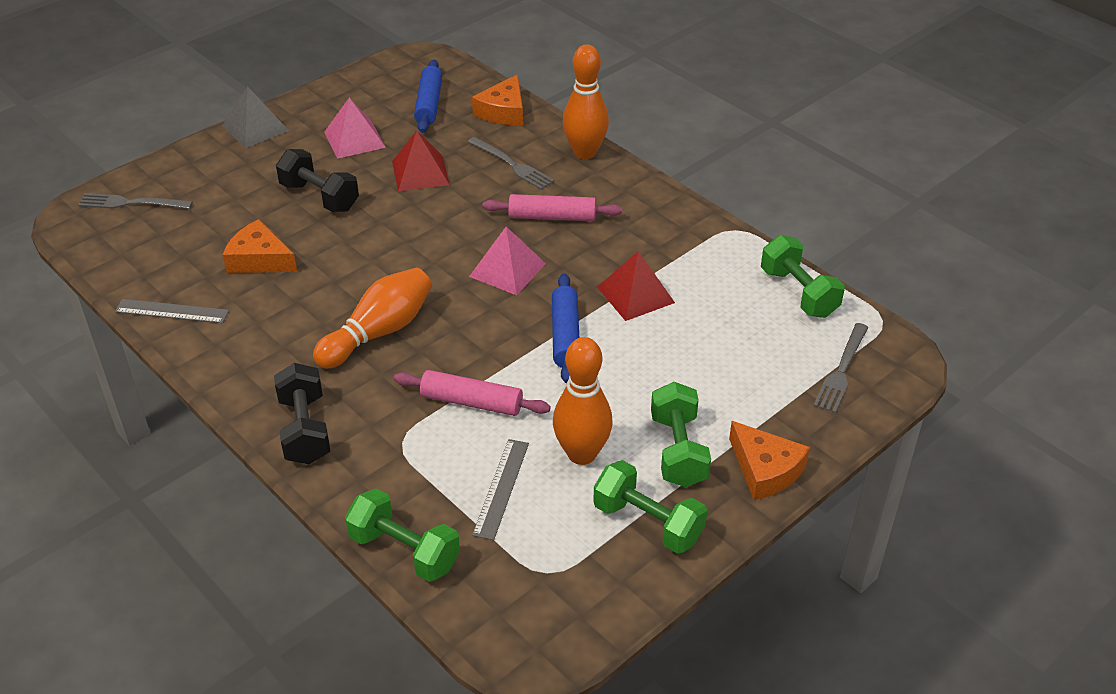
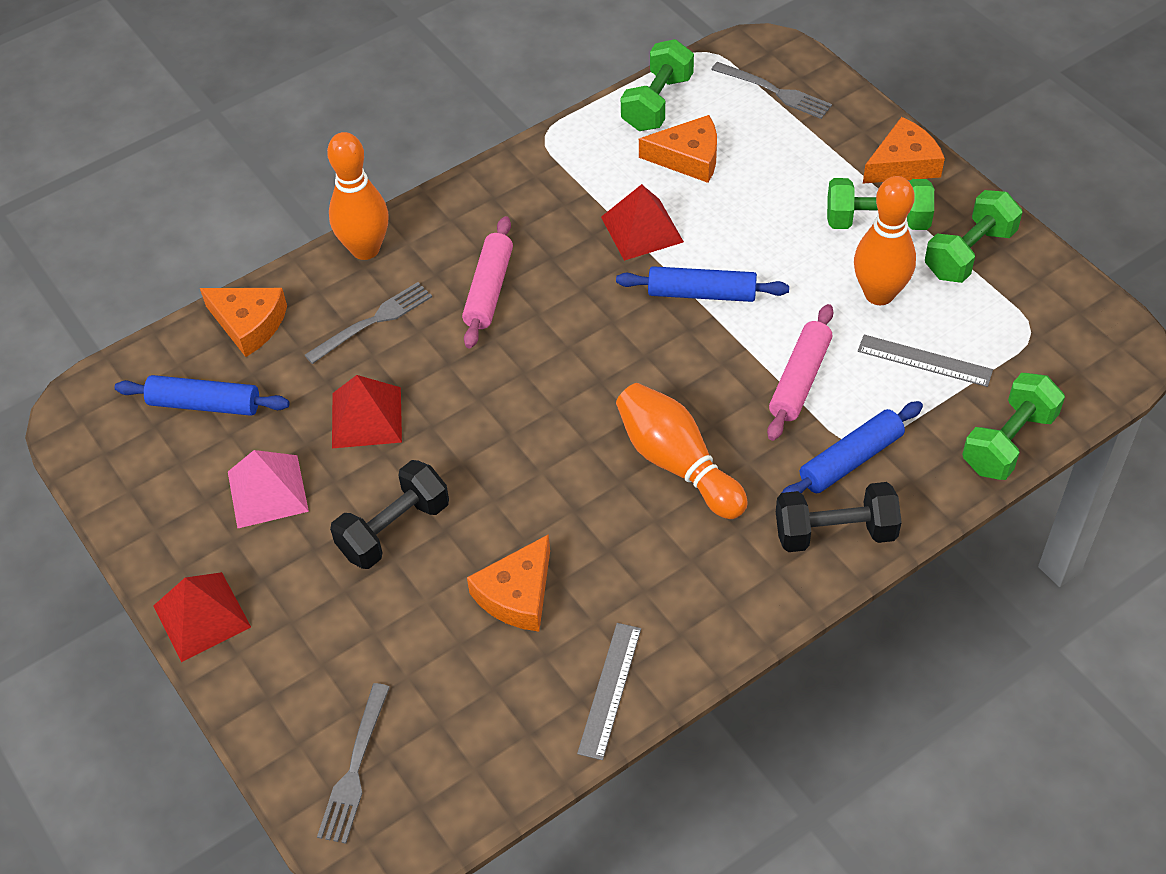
camera: 80 degrees left, 10 degrees up
grey pyramid [222,86,289,148] -> red pyramid [153,572,251,662]
pink pyramid [469,227,546,295] -> none
green dumbbell [761,235,845,318] -> green dumbbell turned 45 degrees counterclockwise [621,39,694,131]
none -> orange cheese [639,115,717,183]
none -> blue rolling pin [782,401,923,493]

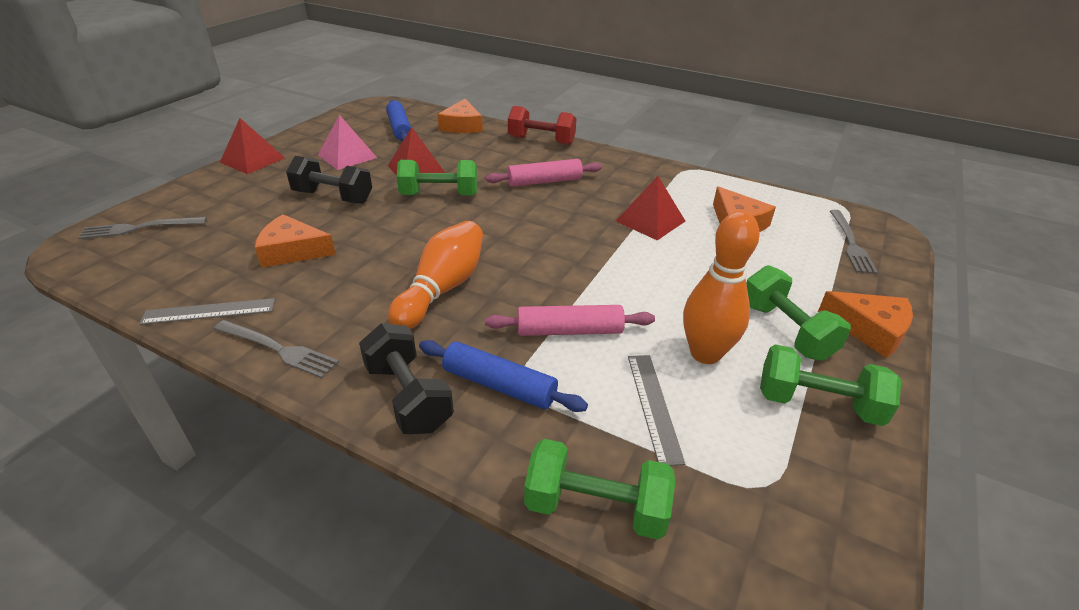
camera: 60 degrees right, 15 degrees down
grey fork [305,282,432,364] -> grey fork moved to [214,320,339,378]
orange bowling pin [327,132,389,260] -> red dumbbell [508,106,576,145]
blue rolling pin [616,266,789,302] -> none
green dumbbell [621,39,694,131] -> green dumbbell moved to [397,160,477,196]

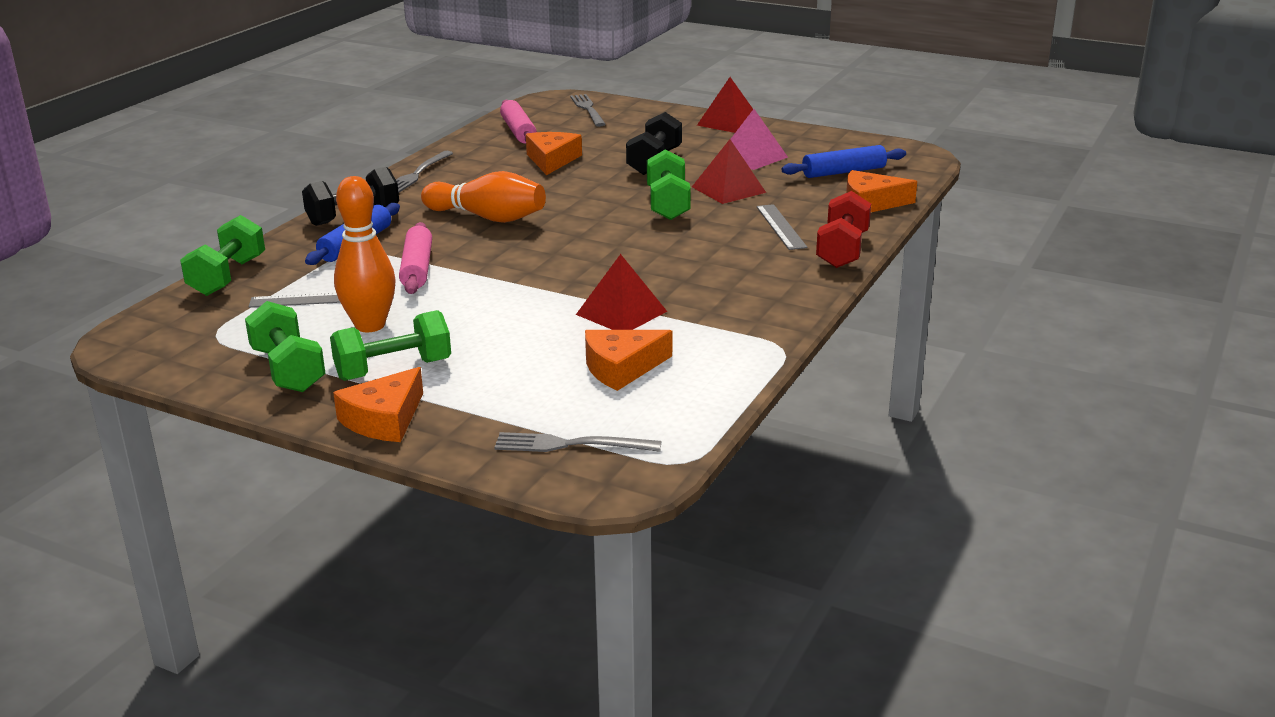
camera: 90 degrees right, 10 degrees down
grey ruler [139,298,275,325] -> grey ruler moved to [756,204,807,250]
pink rolling pin [486,159,602,187] -> pink rolling pin moved to [500,100,537,144]
green dumbbell [760,344,901,426] -> green dumbbell turned 45 degrees counterclockwise [245,301,326,392]

